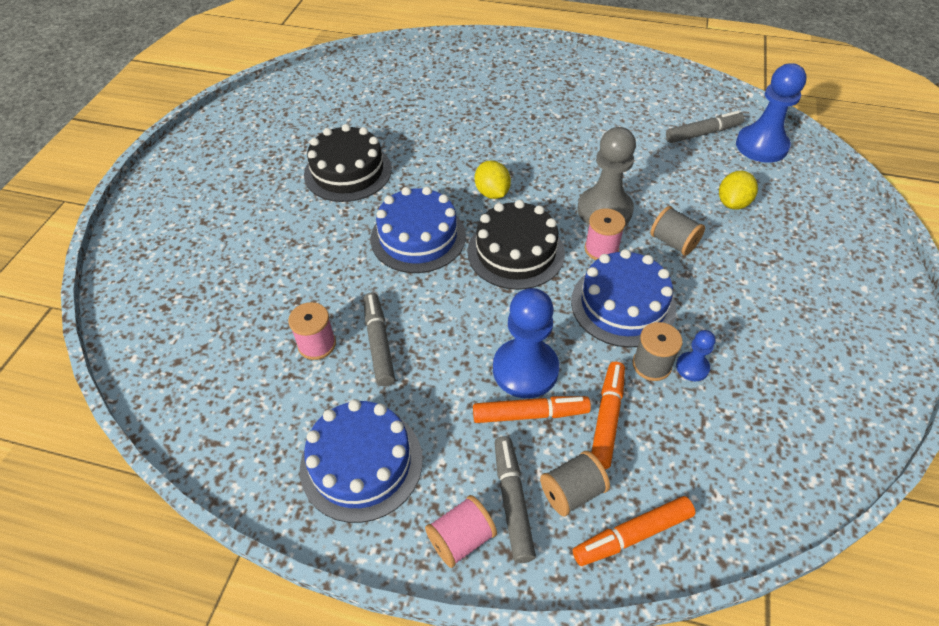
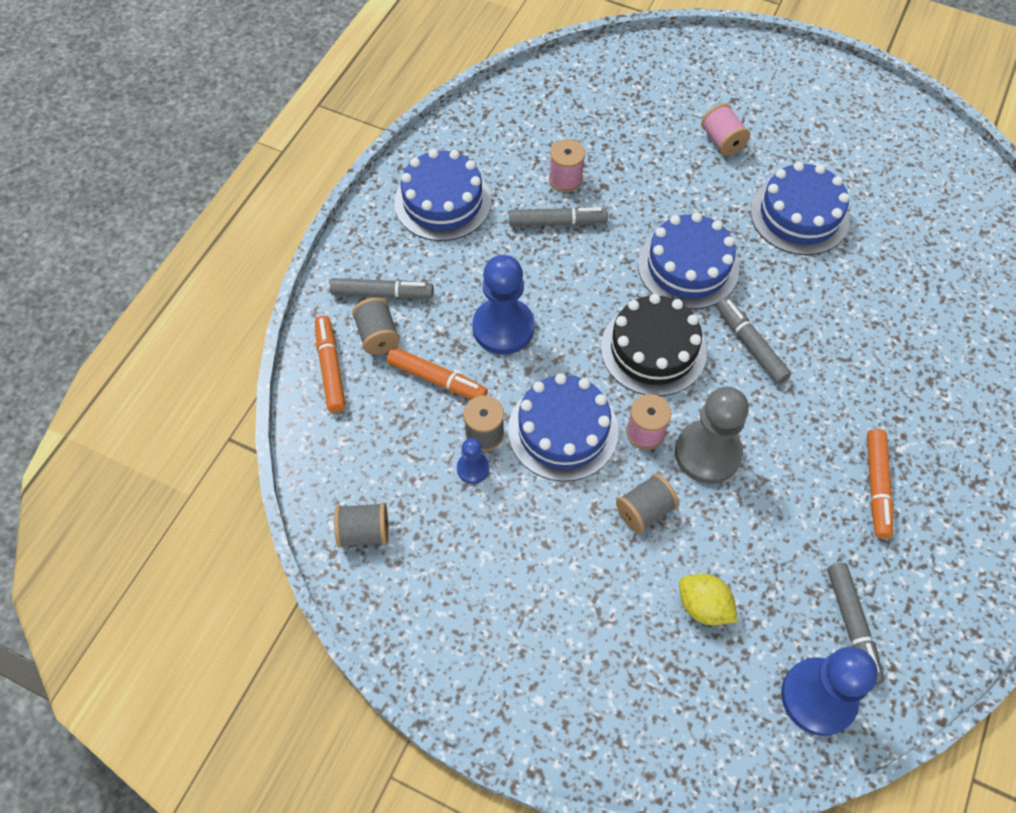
camera: 100 degrees right, 10 degrees up
black cake [304,124,392,202] -> blue cake [750,162,850,255]
pink spool [425,495,497,568] -> pink spool moved to [701,103,750,155]
orange marker [473,396,591,423] -> orange marker moved to [867,429,893,539]
yellow lemon [475,161,511,199] -> grey marker [716,297,791,384]
none -> grey spool [334,503,389,548]

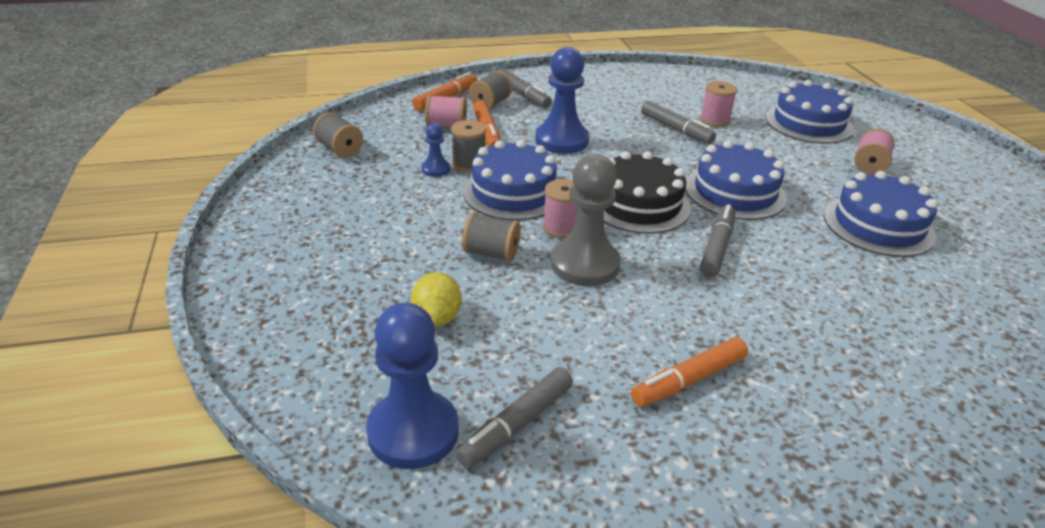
camera: 50 degrees right, 25 degrees down
blue cake [394,149,491,241] -> blue cake moved to [765,80,854,144]
none -> pink spool [425,95,467,128]

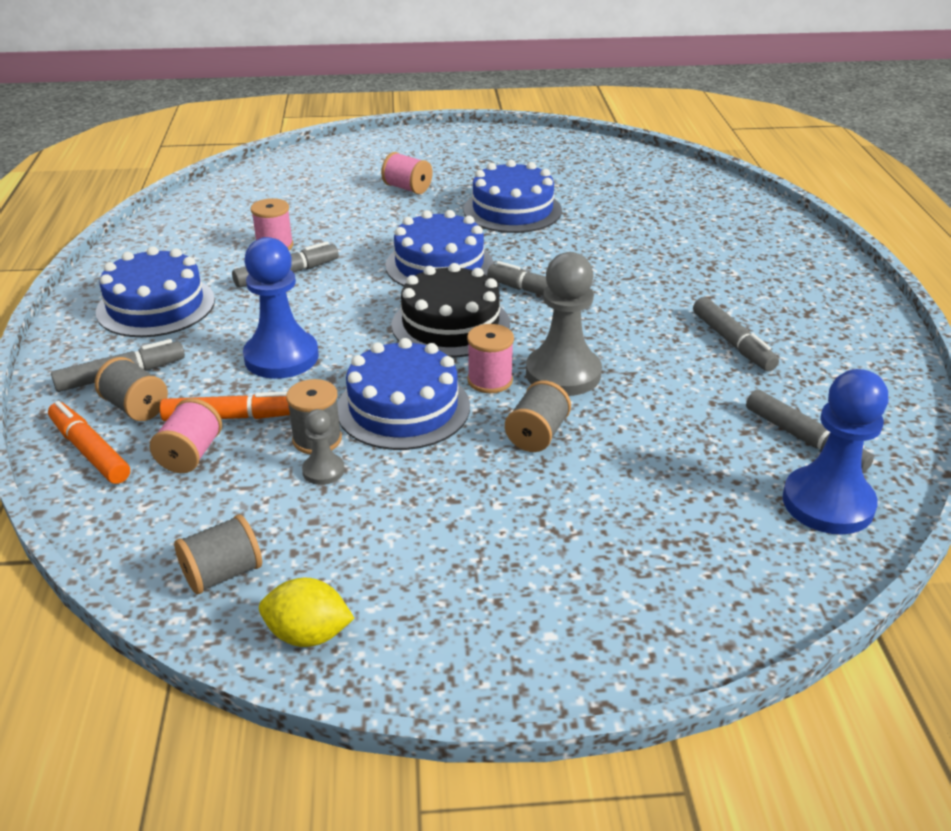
camera: 80 degrees left, 0 degrees up
yellow lemon [411,272,462,327] -> yellow lemon moved to [259,578,355,647]
blue pawn [421,123,450,177] -> grey pawn [302,409,345,485]
orange marker [631,337,748,407] -> grey marker [693,297,779,371]
blue cake [765,80,854,144] -> blue cake moved to [96,246,215,337]

